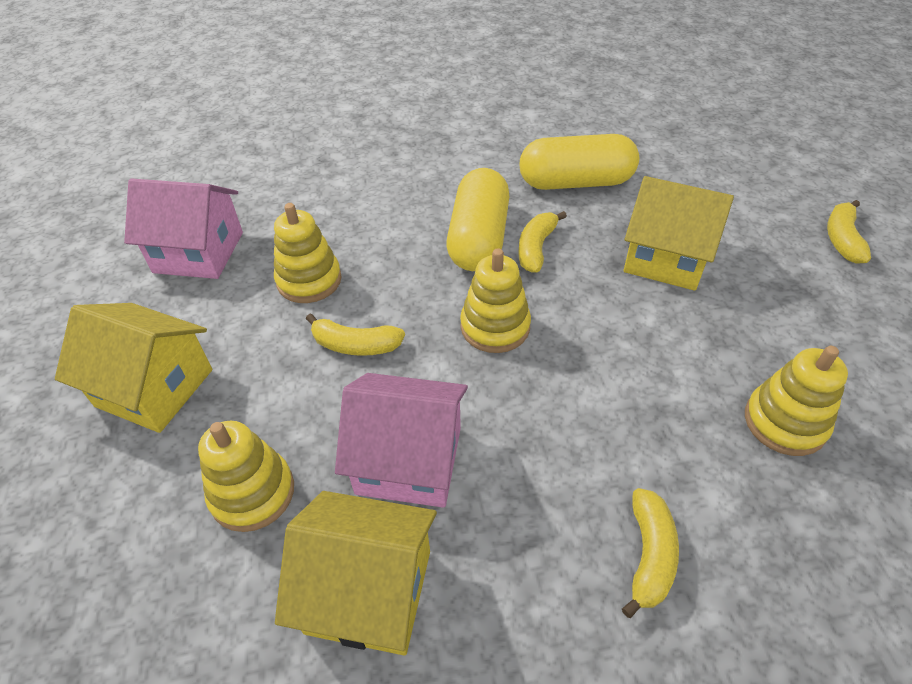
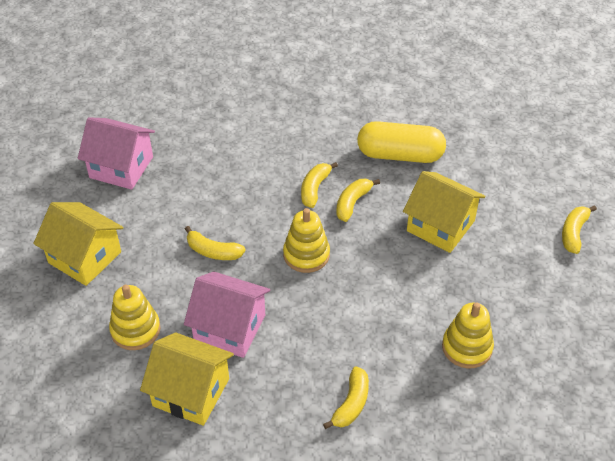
camera: 10 degrees right, 0 degrees up
yellow stacking toy [274,203,342,303] -> none
yellow capsule [447,168,509,271] -> yellow banana [301,162,338,208]

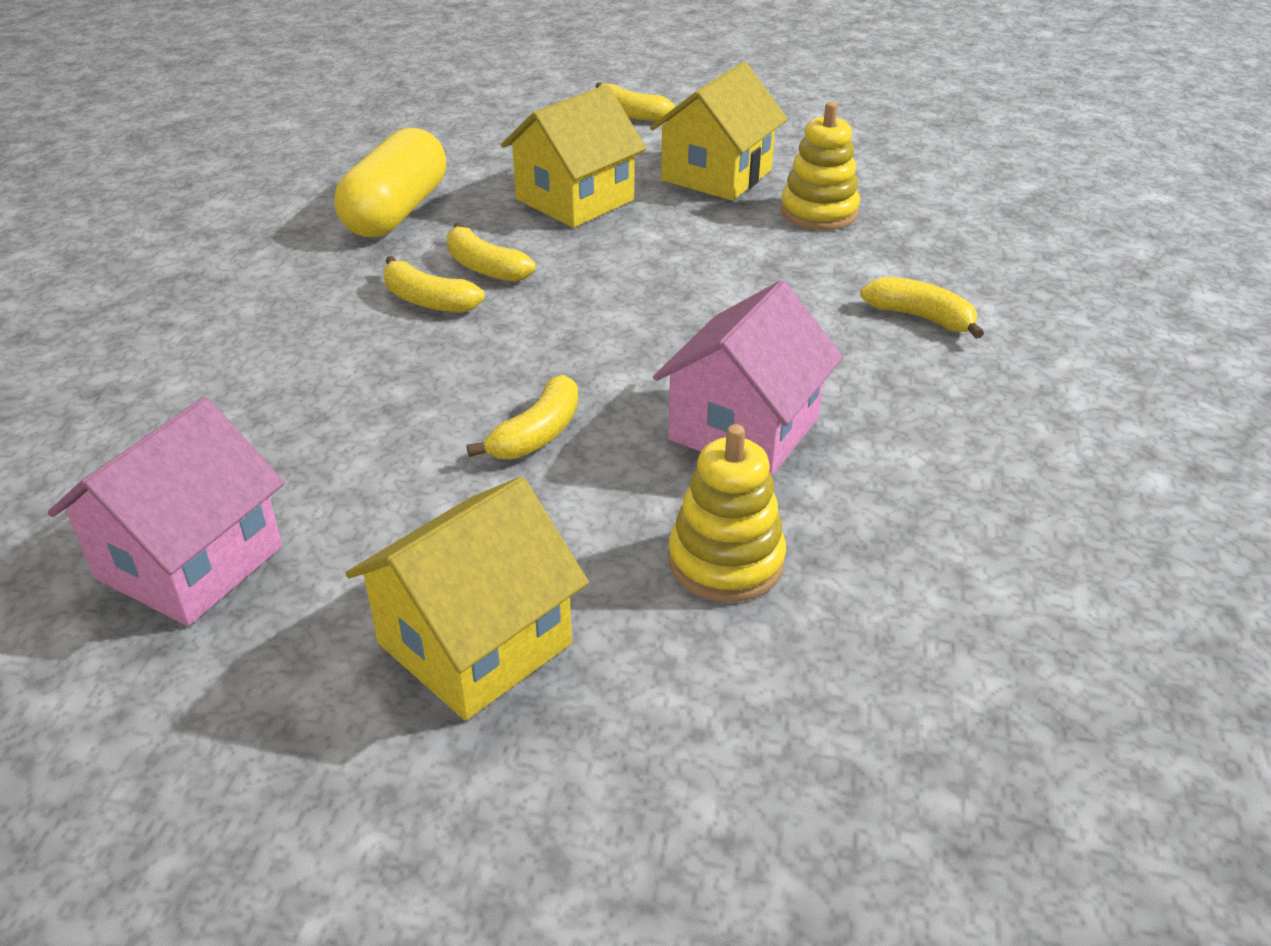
camera: 80 degrees left, 10 degrees down
yellow house [140,332,234,426] -> yellow house moved to [650,62,788,201]
yellow stacking toy [283,208,330,273] -> none

